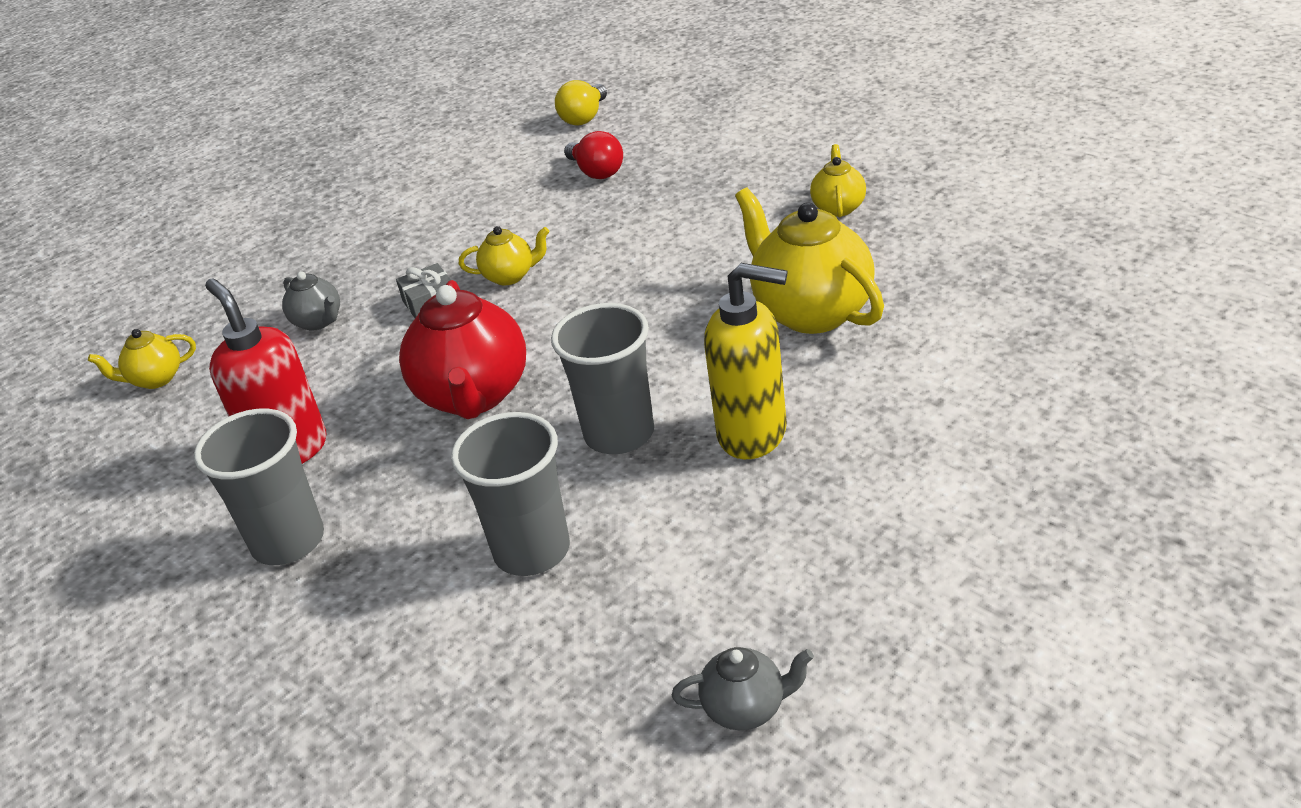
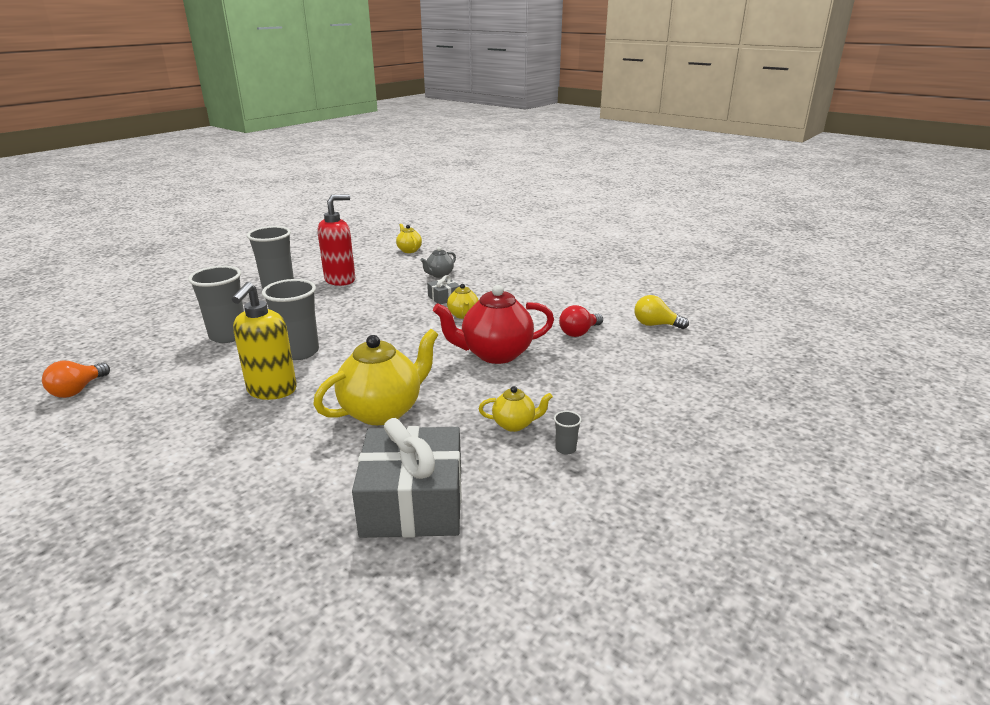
camera: 80 degrees right, 10 degrees down
red teapot [399,280,526,419] -> red teapot moved to [433,285,554,364]
grey teapot [672,647,814,730] -> orange light bulb [42,361,110,398]
none -> grey gift [352,418,462,538]
none -> grey cup [554,411,582,455]

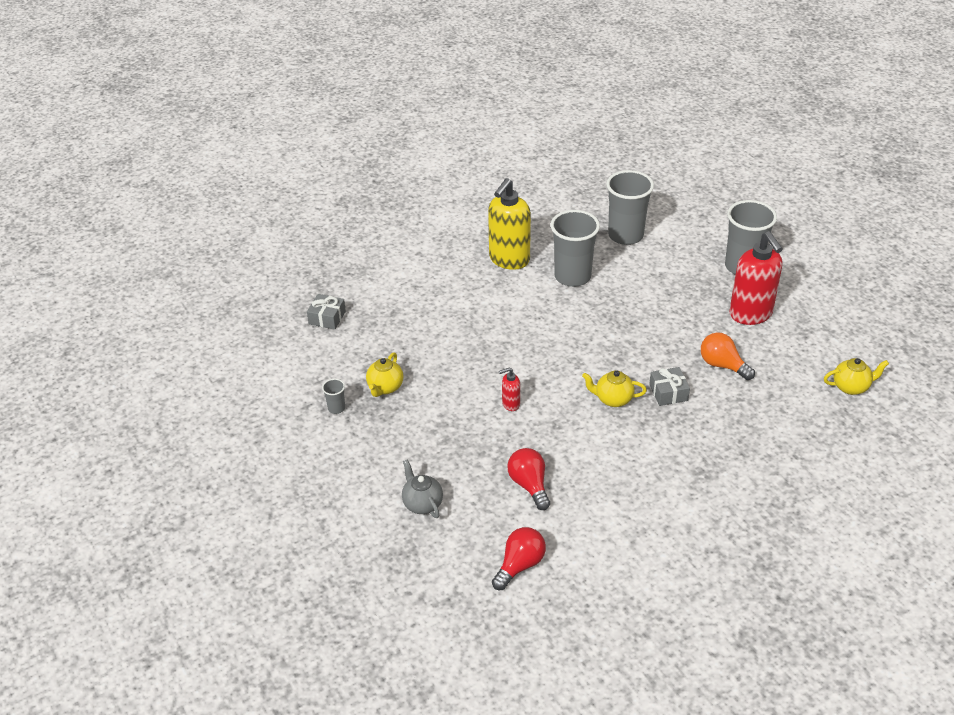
camera: 110 degrees right, 15 degrees up
orange light bulb [42,361,110,398] -> orange light bulb moved to [701,332,755,380]
yellow soap dispenser [232,282,297,400] -> yellow soap dispenser turned 90 degrees counterclockwise [488,178,531,270]
yellow teapot [313,329,439,425] -> none
grey gift [352,418,462,538] -> grey gift [307,294,346,330], size x0.43
grey teapot [420,247,456,278] -> grey teapot moved to [402,460,443,518]
red teapot [433,285,554,364] -> red soap dispenser [499,368,520,411]
yellow light bulb [635,295,689,329] -> red light bulb [492,527,546,590]

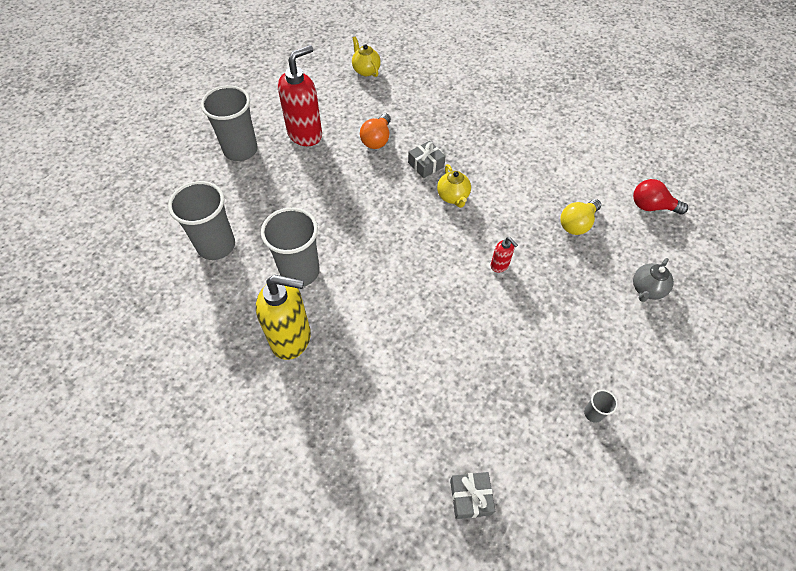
camera: 115 degrees left, 15 degrees up
yellow teapot [366,352,403,397] -> none
red light bulb [507,448,550,510] -> yellow light bulb [560,199,601,235]

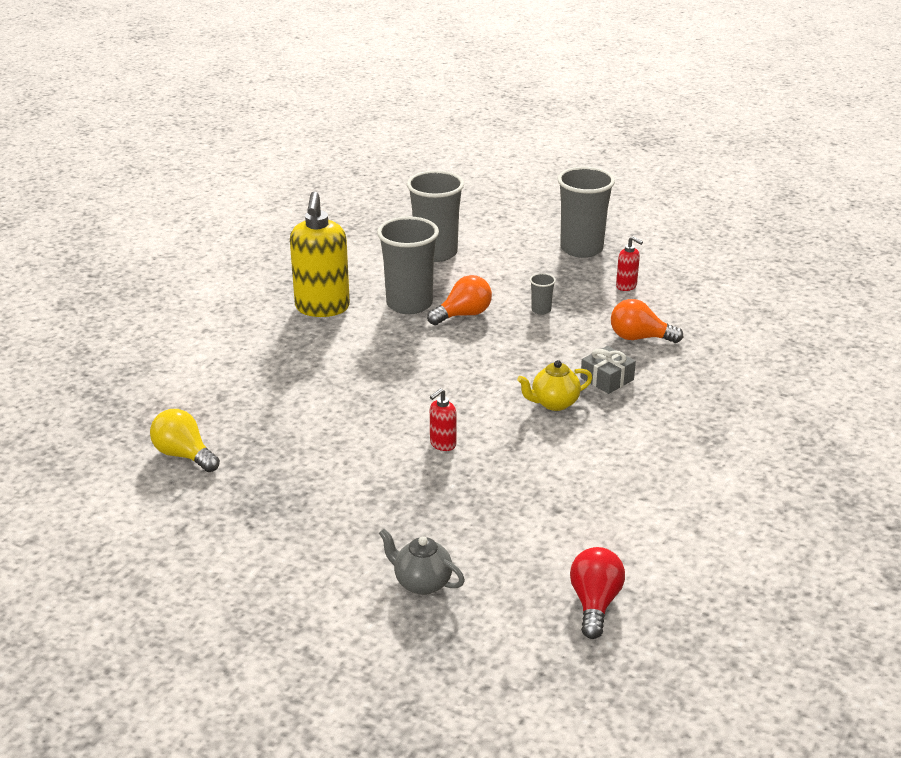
camera: 85 degrees right, 25 degrees down
red soap dispenser [278,45,322,146] -> red soap dispenser [616,236,643,291], size x0.45
yellow teapot [352,36,381,77] -> none
grey gift [450,472,495,519] -> none
yellow light bulb [560,199,601,235] -> yellow light bulb moved to [150,409,220,472]
grey cup [584,390,618,423] -> grey cup moved to [530,273,556,315]
none -> orange light bulb [427,275,492,325]

